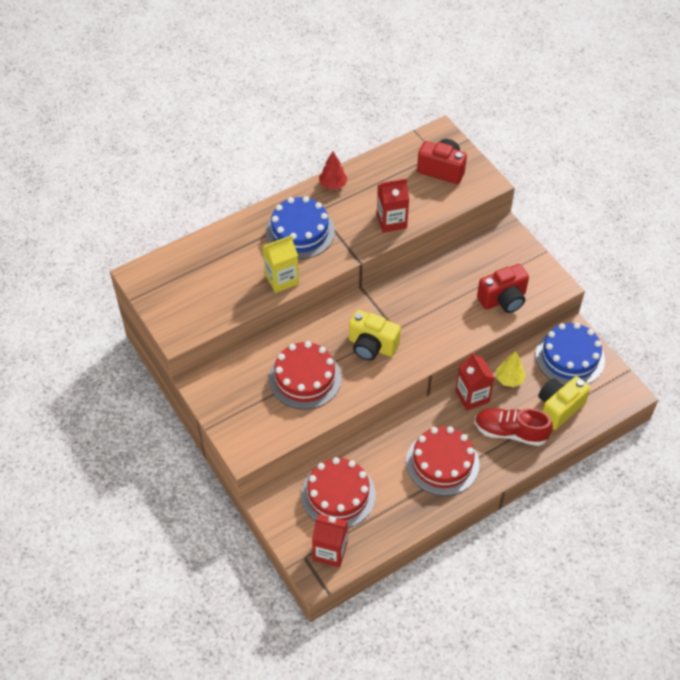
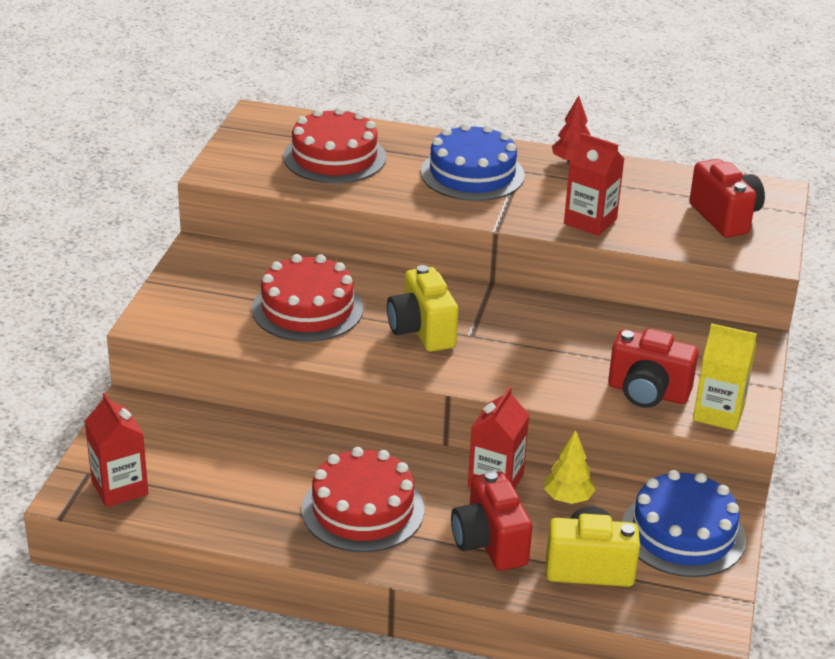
camera: 45 degrees right, 20 degrees down
yellow carton [263,235,299,293] -> yellow carton moved to [693,323,757,431]
red cake [301,457,376,528] -> red cake moved to [283,107,386,184]
red shoe [475,408,553,446] -> red camera [451,470,532,571]

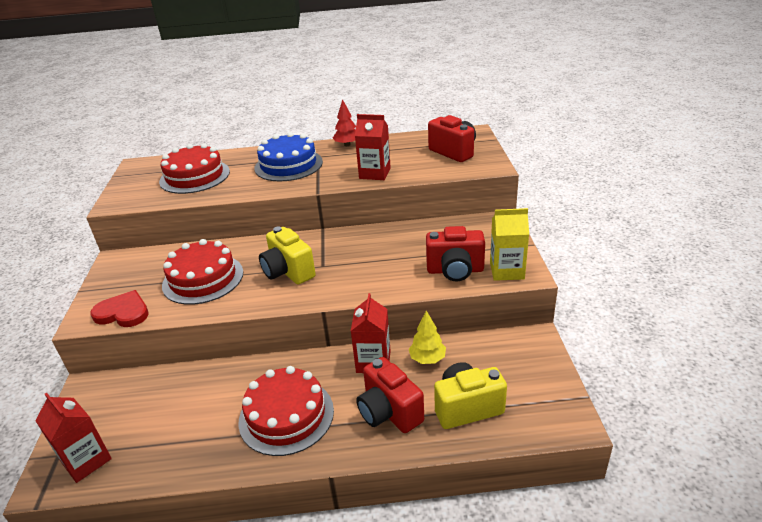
camera: 15 degrees left, 0 degrees up
blue cake [622,470,746,577] -> none
none -> red heart [90,290,149,327]

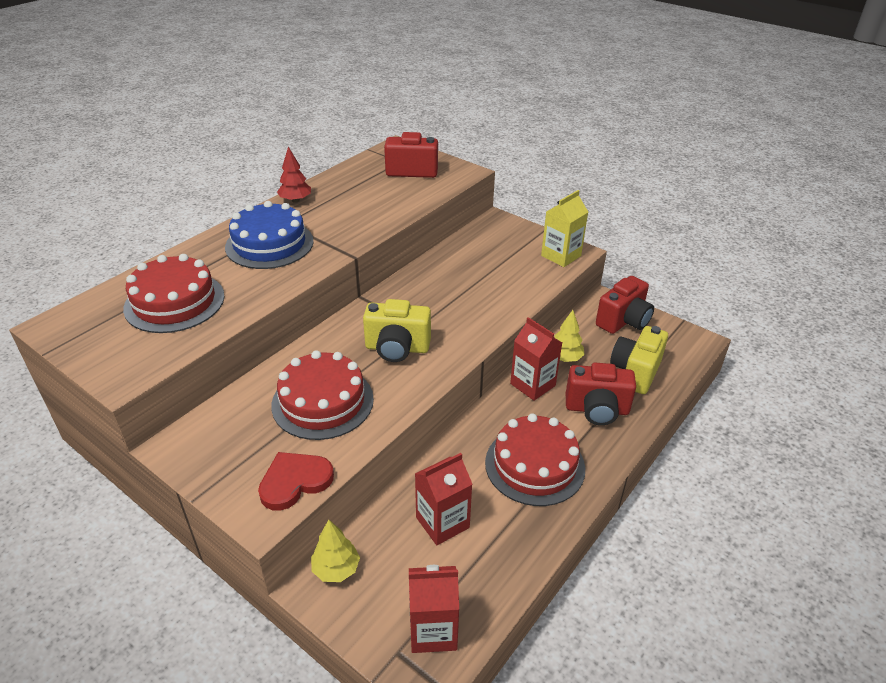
camera: 50 degrees left, 5 degrees up
red carton [355,114,391,180] -> red carton moved to [415,453,472,545]
red camera [426,226,485,281] -> red camera moved to [596,276,654,334]
none -> yellow tree [311,520,360,582]

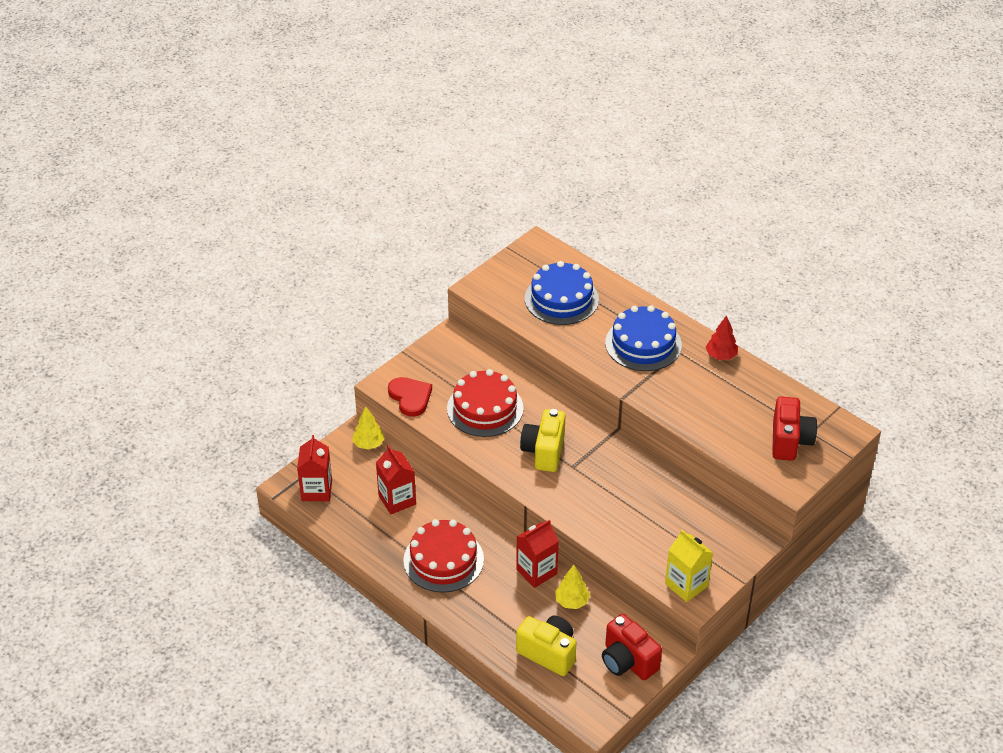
camera: 95 degrees right, 5 degrees up
red cake [123,254,224,333] -> blue cake [525,261,599,325]
red camera [566,363,636,425] -> none

